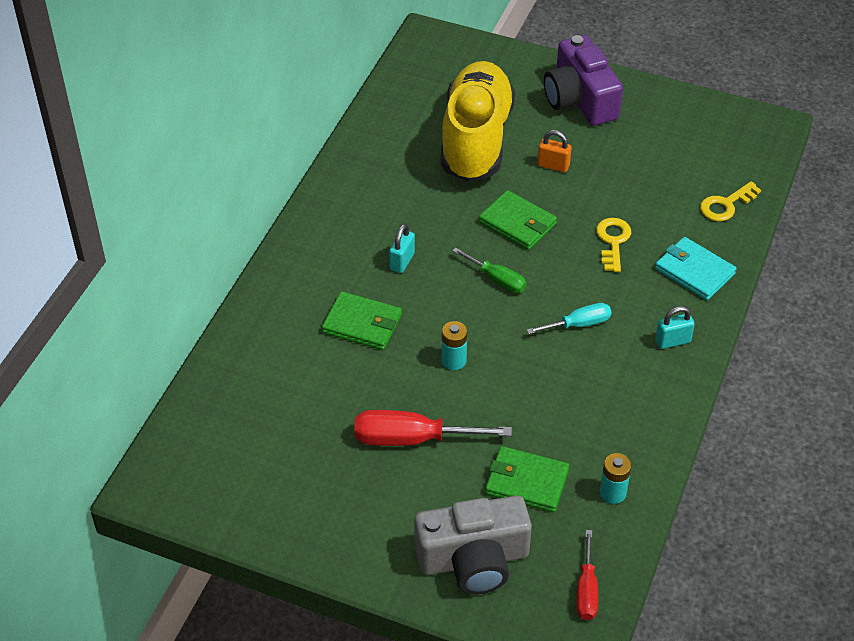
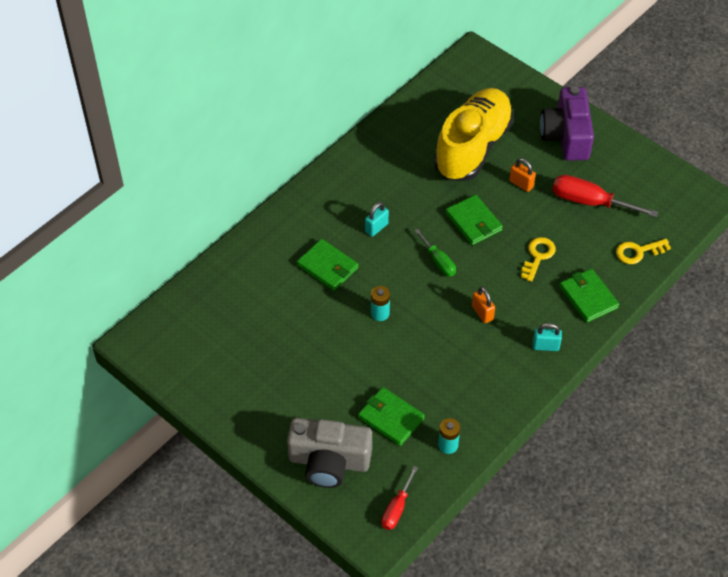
camera: 20 degrees right, 5 degrees up
red screwdriver [354,410,512,446] -> red screwdriver moved to [553,175,658,217]
turquoise screwdriver [527,303,611,334] -> orange padlock [472,287,495,323]
turquoise wallet [655,237,736,300] -> green wallet [559,269,619,323]

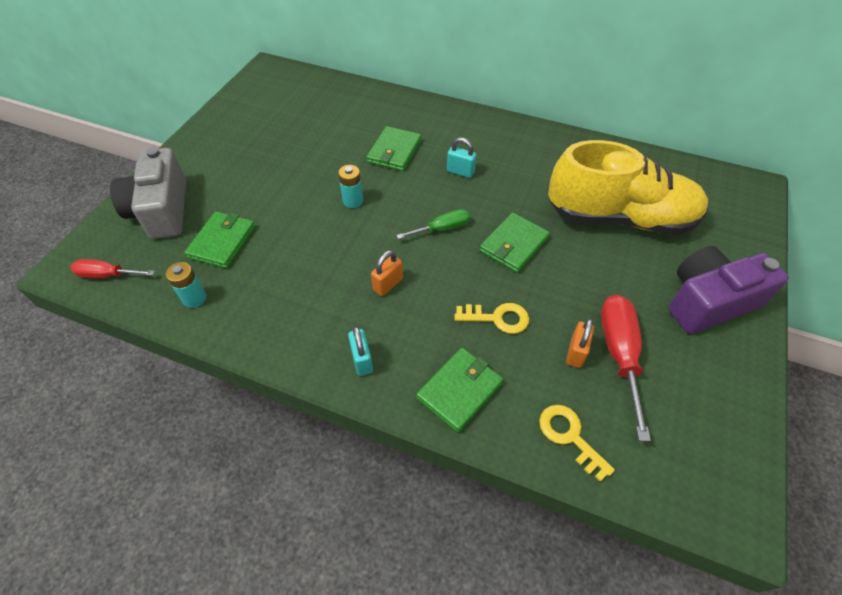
camera: 70 degrees right, 0 degrees up
green screwdriver [414,229,456,276] -> green screwdriver turned 150 degrees counterclockwise [396,209,470,239]
orange padlock [509,158,536,192] -> orange padlock moved to [566,318,594,368]

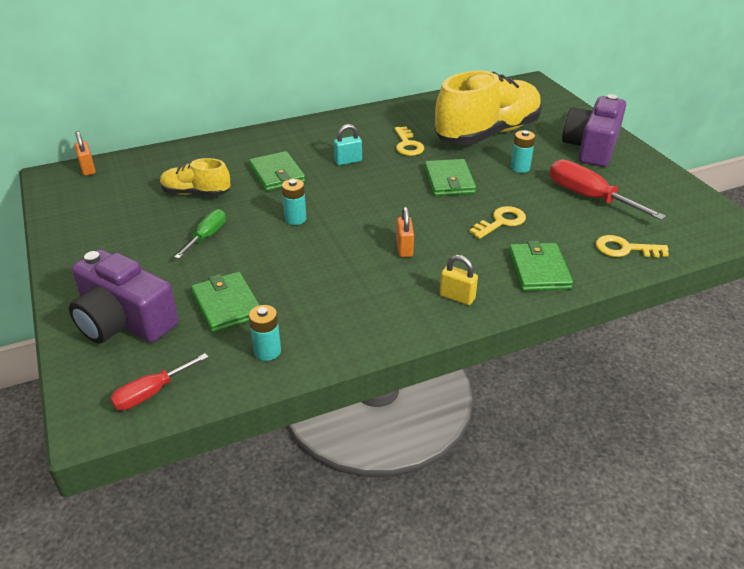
camera: 45 degrees left, 15 degrees down
grey camera [110,147,186,239] -> purple camera [69,249,179,344]
turquoise padlock [348,326,373,376] -> yellow padlock [440,255,478,305]
green screwdriver [396,209,470,239] -> green screwdriver moved to [174,209,226,259]
orange padlock [566,318,594,368] -> orange padlock moved to [74,131,96,176]
none -> yellow shoe [160,158,230,196]
none -> yellow key [394,127,424,156]
none -> turquoise battery [511,130,535,173]

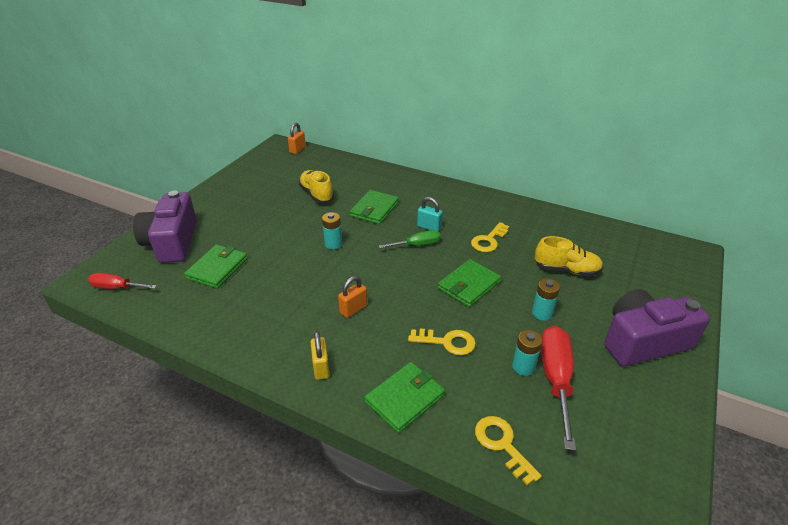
camera: 50 degrees right, 0 degrees up
green screwdriver [174,209,226,259] -> green screwdriver moved to [379,230,441,248]
turquoise battery [249,305,281,361] -> turquoise battery moved to [512,330,543,376]
yellow shoe [435,70,542,145] -> yellow shoe [535,236,603,277], size x0.49

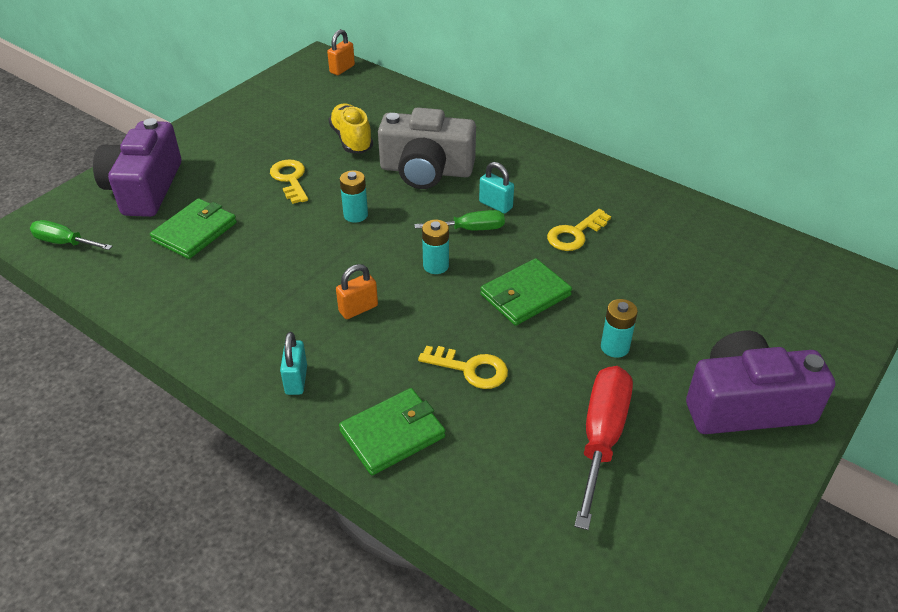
camera: 10 degrees right, 5 degrees up
red screwdriver [88,273,157,289] -> green screwdriver [30,220,113,250]
yellow padlock [311,331,330,380] -> turquoise padlock [280,332,307,395]
green wallet [350,190,399,224] -> grey camera [378,107,476,189]
yellow key [475,416,542,485] -> yellow key moved to [270,160,308,204]
turquoise battery [512,330,543,376] -> turquoise battery moved to [422,220,449,274]
yellow shoe [535,236,603,277] -> none

